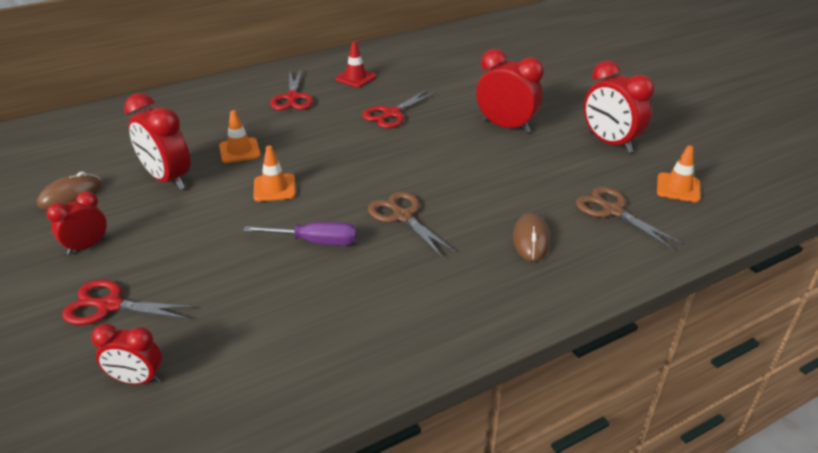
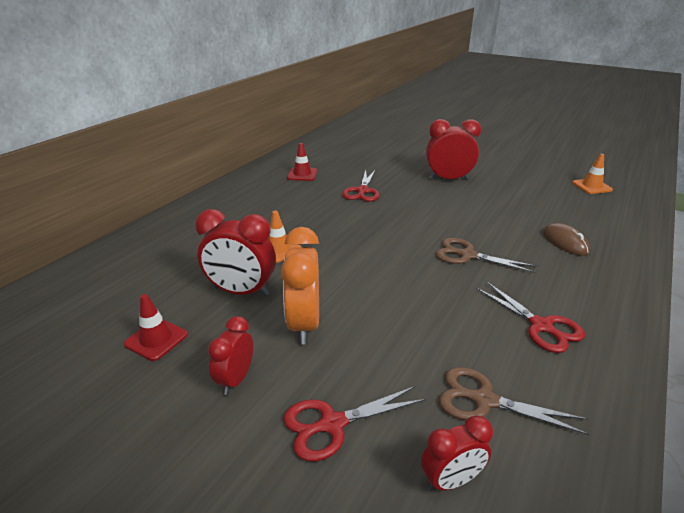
camera: 30 degrees left, 5 degrees down
brown mouse [37,171,102,210] -> red traffic cone [124,294,188,361]
purple screwdriver [243,222,357,246] -> none
orange traffic cone [253,146,296,202] -> none
red scissors [270,70,313,110] -> red scissors moved to [476,281,585,353]
brown scissors [576,187,683,249] -> brown scissors moved to [439,367,589,435]
red clock [584,61,654,153] -> none
none -> orange clock [281,227,319,344]

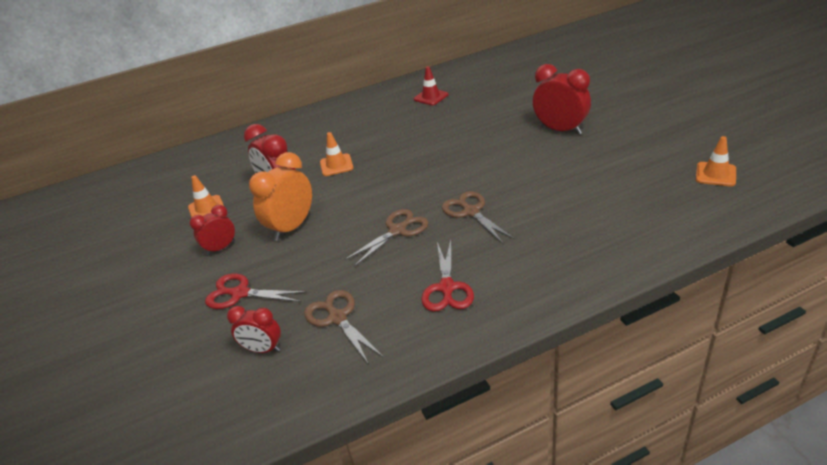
camera: 40 degrees right, 5 degrees up
red traffic cone [124,294,188,361] -> orange traffic cone [188,175,224,218]
red scissors [342,169,379,202] -> none
brown mouse [543,223,590,256] -> none
none -> brown scissors [344,209,428,268]

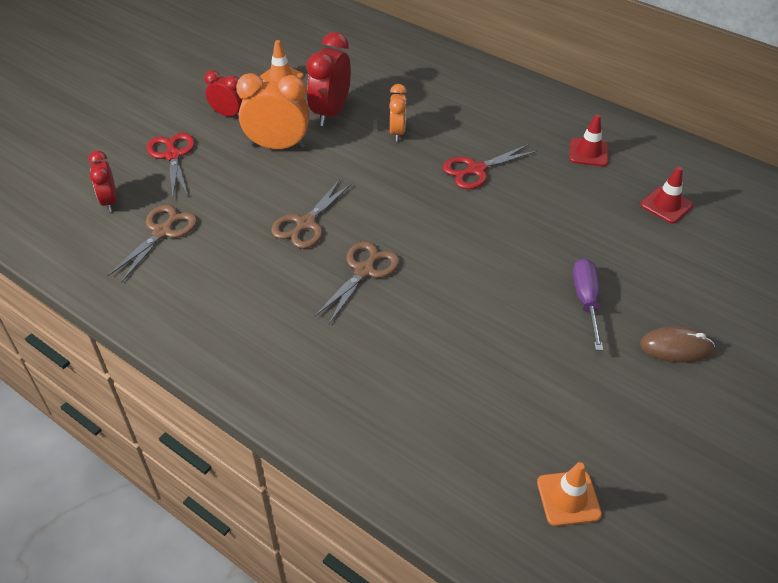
camera: 55 degrees right, 10 degrees up
orange traffic cone [320,132,353,176] -> orange clock [389,84,407,141]
brown scissors [344,209,428,268] -> brown scissors turned 105 degrees clockwise [271,179,352,249]
red scissors [421,240,474,312] -> red scissors moved to [443,144,537,189]
red clock [533,64,591,135] -> purple screwdriver [573,258,603,351]
none -> brown mouse [640,327,715,362]
none -> red traffic cone [641,167,693,224]

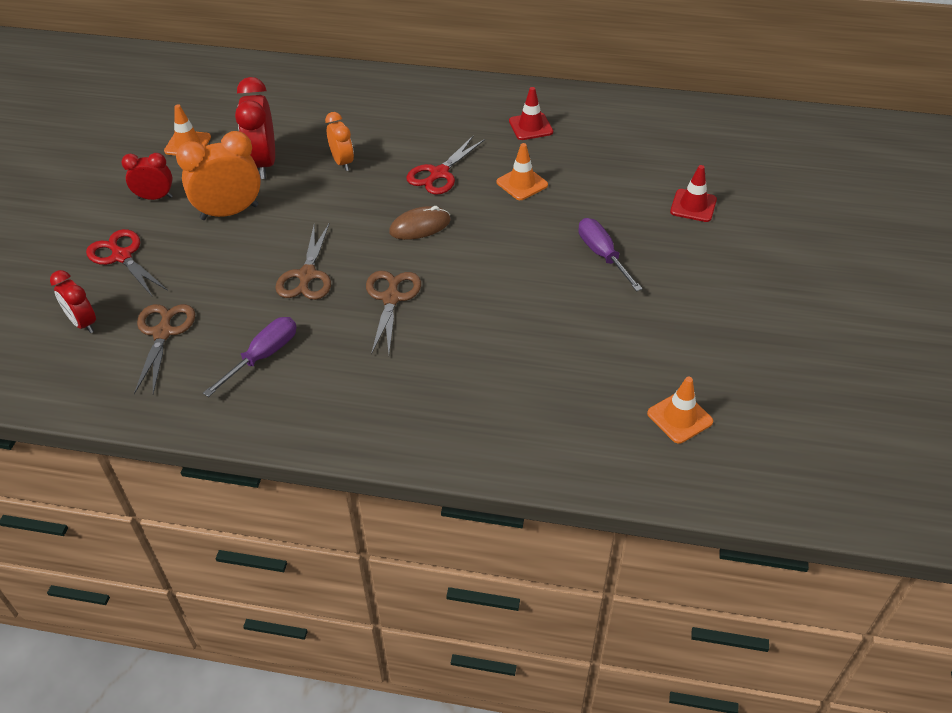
camera: 25 degrees left, 0 degrees up
brown mouse [640,327,715,362] -> brown mouse moved to [389,206,451,240]
red traffic cone [641,167,693,224] -> red traffic cone moved to [670,165,717,222]
none -> purple screwdriver [203,317,297,397]
none -> orange traffic cone [496,143,548,200]

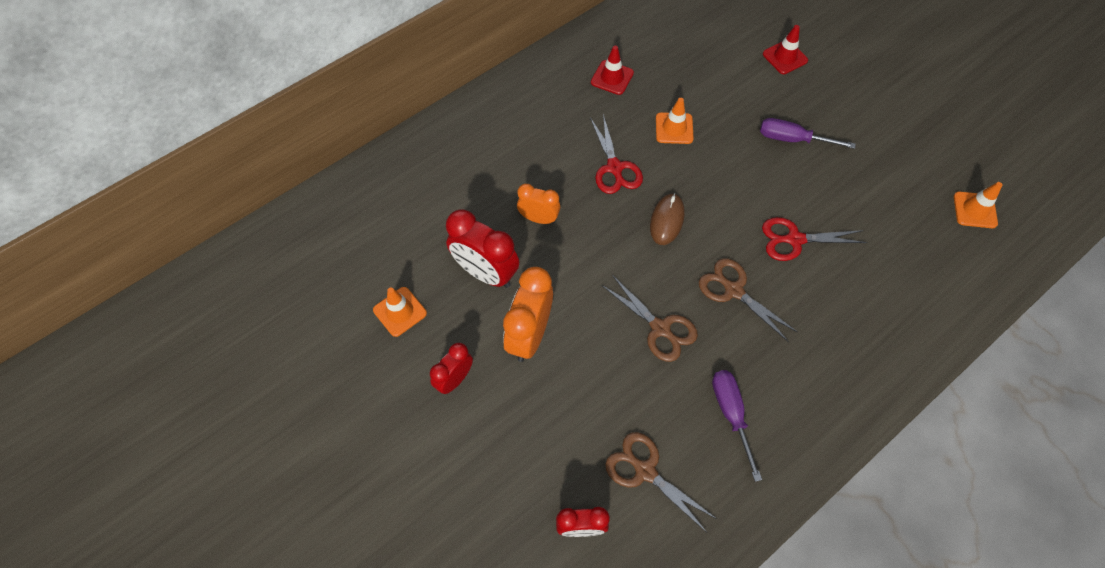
camera: 50 degrees left, 15 degrees up
red scissors [86,229,168,297] -> red scissors moved to [762,217,867,261]

